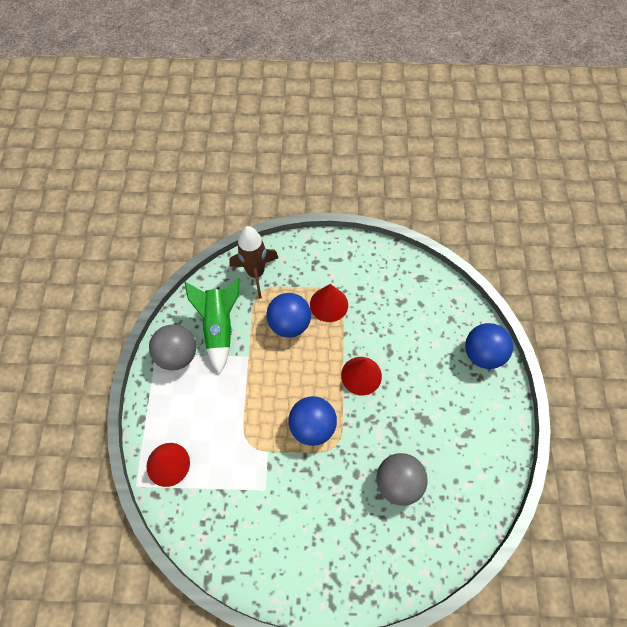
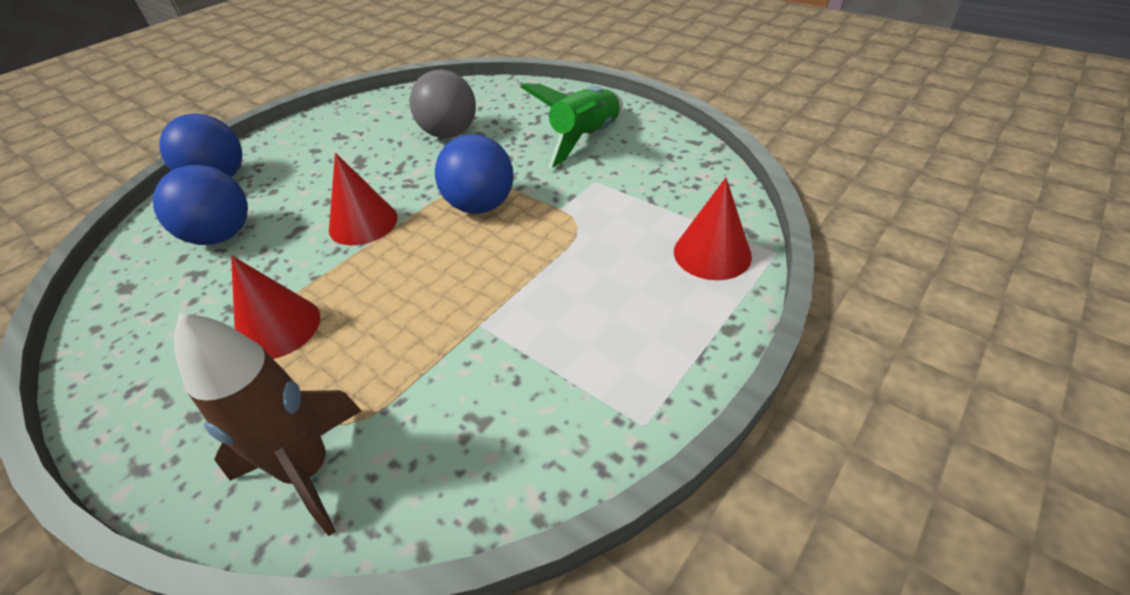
camera: 140 degrees left, 20 degrees down
grey ball [149,325,196,370] -> none
green rocket [185,278,240,374] -> green rocket moved to [521,84,623,168]
blue ball [266,293,311,338] -> blue ball moved to [153,165,248,245]

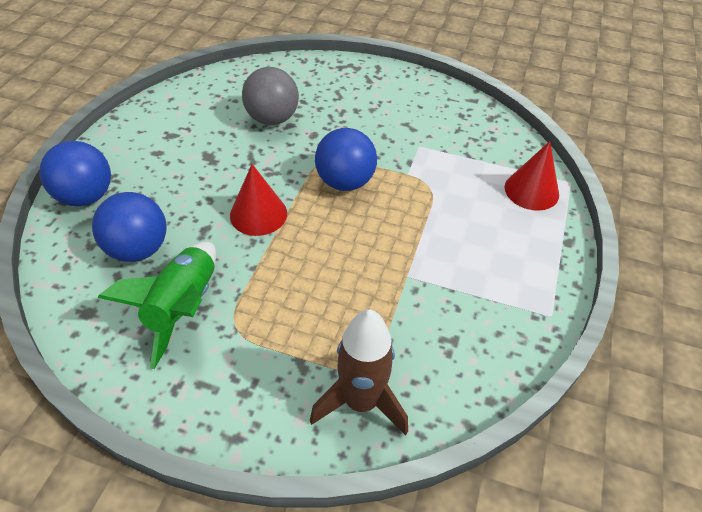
camera: 25 degrees left, 5 degrees up
red cone [231,256,320,359] -> none
green rocket [521,84,623,168] -> green rocket moved to [97,242,216,369]

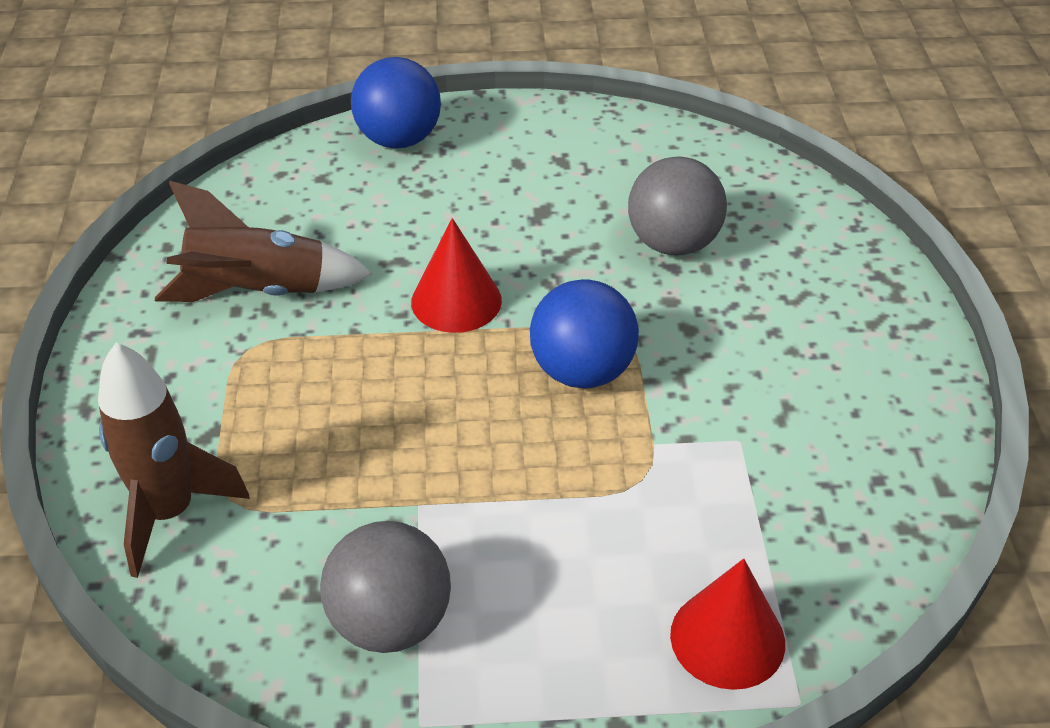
camera: 70 degrees right, 5 degrees down
blue ball [92,192,167,262] -> none
green rocket [97,242,216,369] -> brown rocket [155,181,372,302]
none -> grey ball [320,521,451,653]

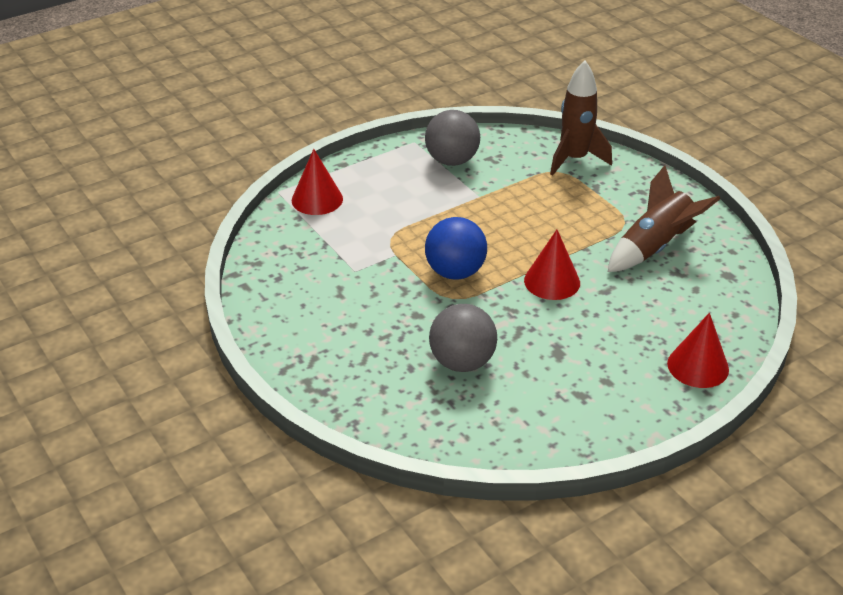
camera: 150 degrees right, 5 degrees down
blue ball [351,57,441,149] -> red cone [667,313,729,388]

